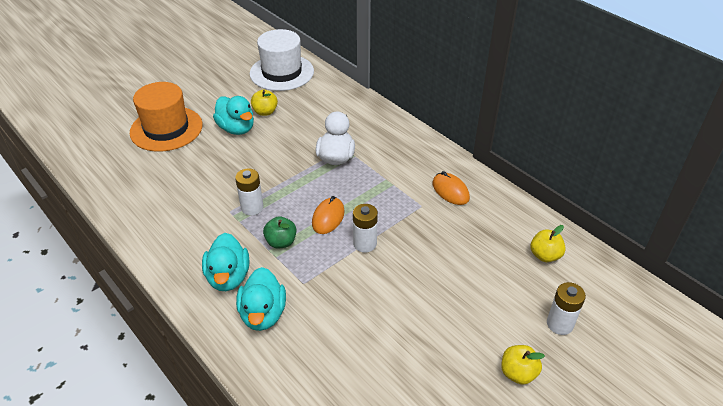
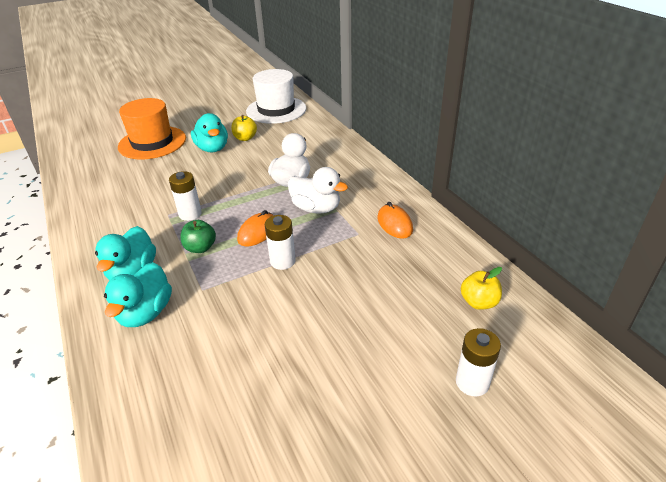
camera: 15 degrees right, 5 degrees down
yellow apple [501,345,545,385] -> none
none -> white duck [288,167,348,214]

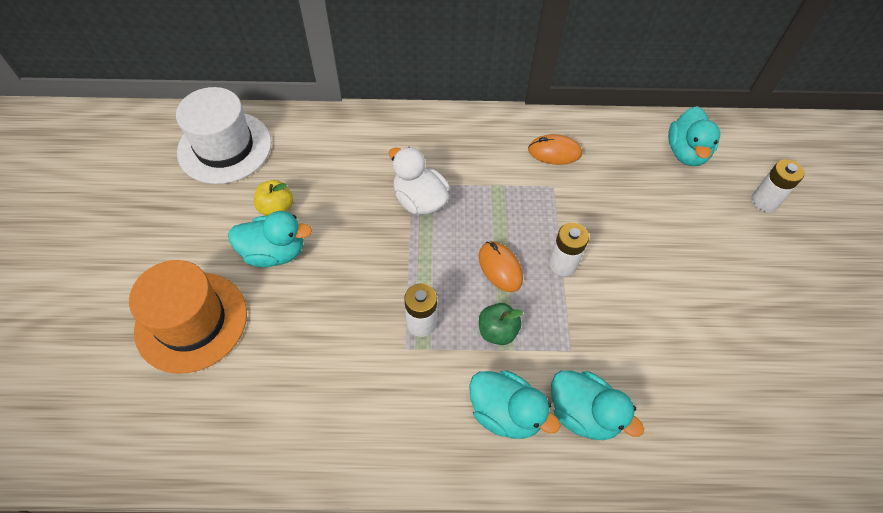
camera: 65 degrees left, 20 degrees up
white duck [288,167,348,214] -> none
yellow apple [461,267,502,310] -> turquoise duck [668,106,720,166]

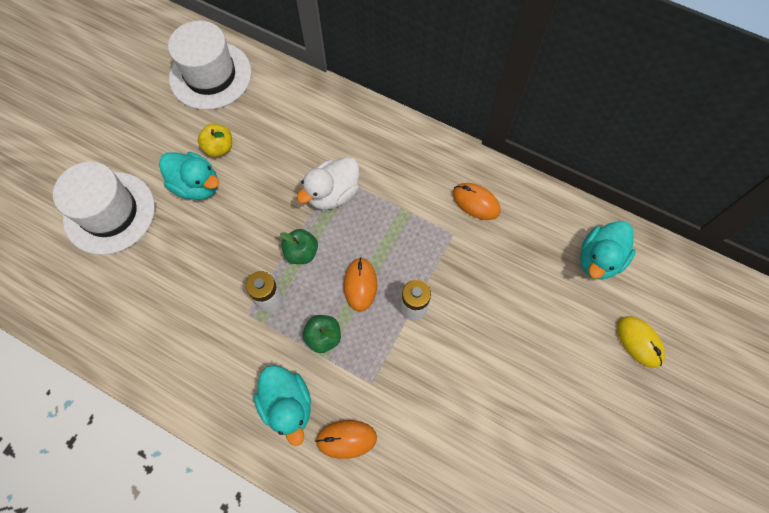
camera: 30 degrees right, 10 degrees up
orange hat [129,260,247,374] -> white hat [53,162,155,255]
white duck [389,147,450,215] -> white duck turned 120 degrees counterclockwise [297,157,360,210]
turquoise duck [551,370,644,440] -> orange mouse [315,420,377,459]
white battery [751,159,804,212] -> yellow mouse [617,316,665,368]
none -> green apple [280,229,318,264]

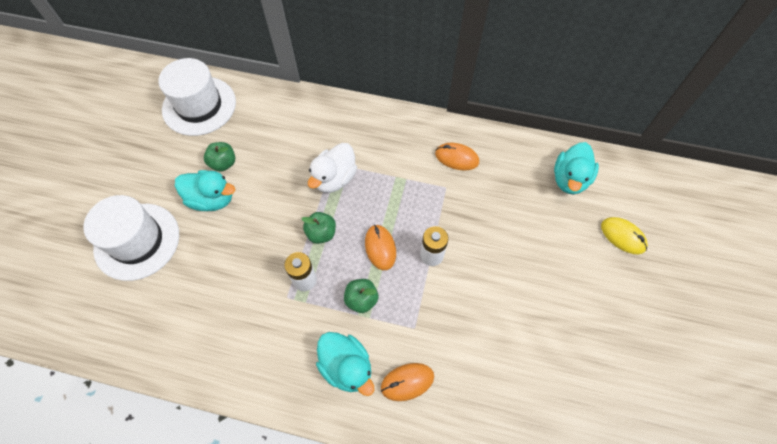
camera: 15 degrees left, 5 degrees down
yellow apple [198,124,232,157] -> green apple [204,142,235,172]

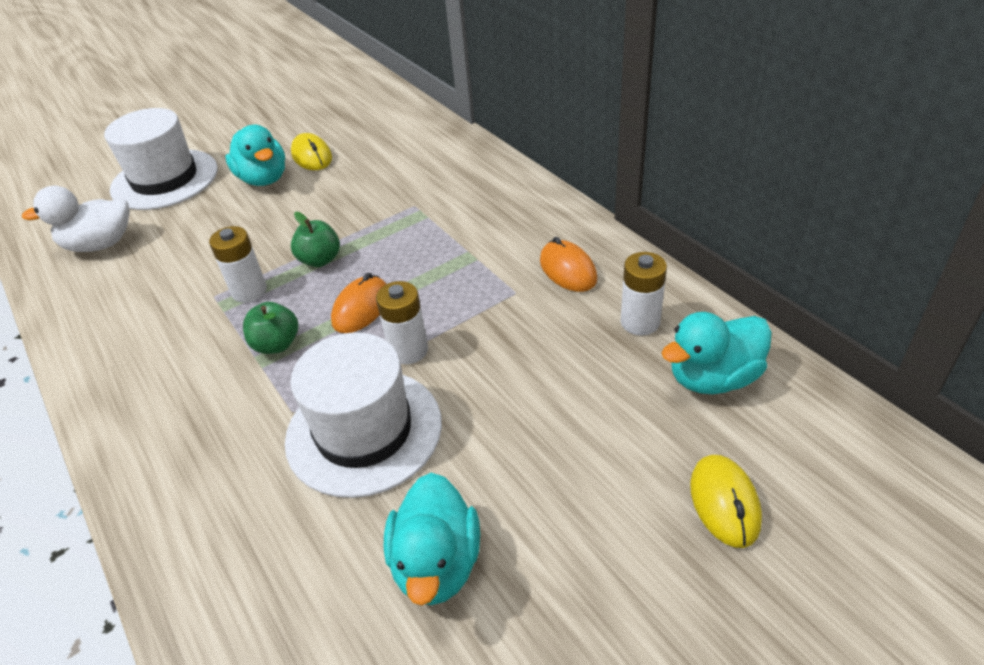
camera: 45 degrees right, 20 degrees down
white hat [158,58,236,136] -> white hat moved to [285,332,442,498]
green apple [204,142,235,172] -> yellow mouse [291,133,332,170]
white duck [308,143,357,193] -> white duck moved to [22,186,130,252]
turquoise duck [316,332,374,396] -> turquoise duck moved to [384,473,480,606]
orange mouse [381,363,434,401] -> none
none -> white battery [621,252,667,335]

